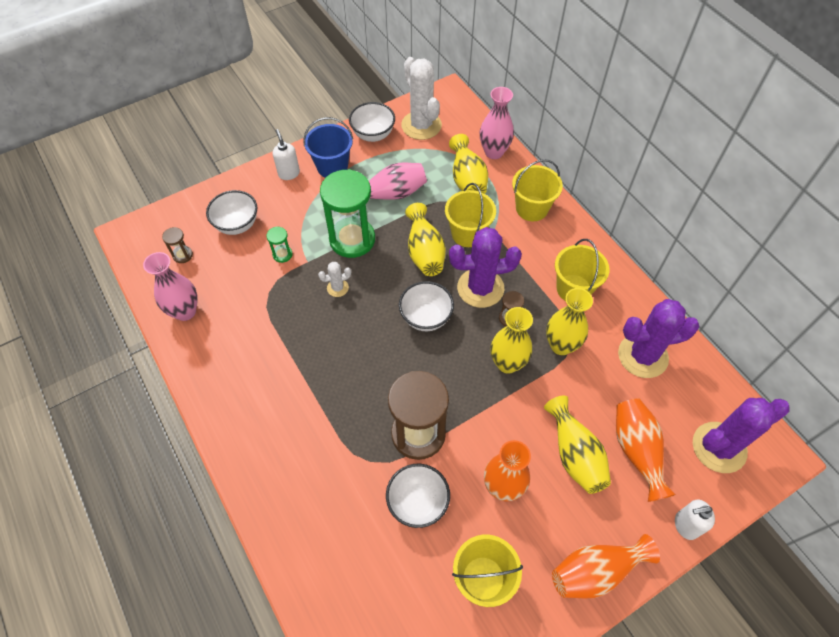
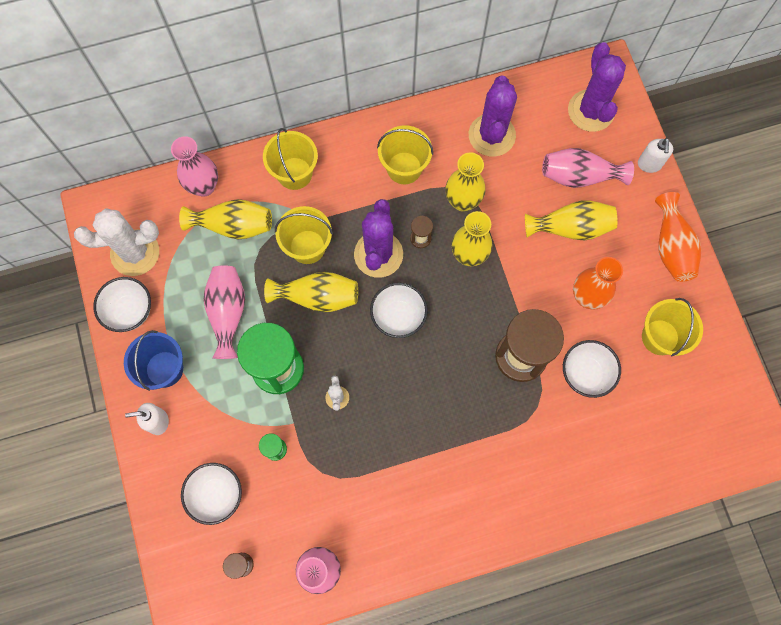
camera: 75 degrees left, 15 degrees up
orange vase [616,398,676,502] -> pink vase [542,148,634,188]

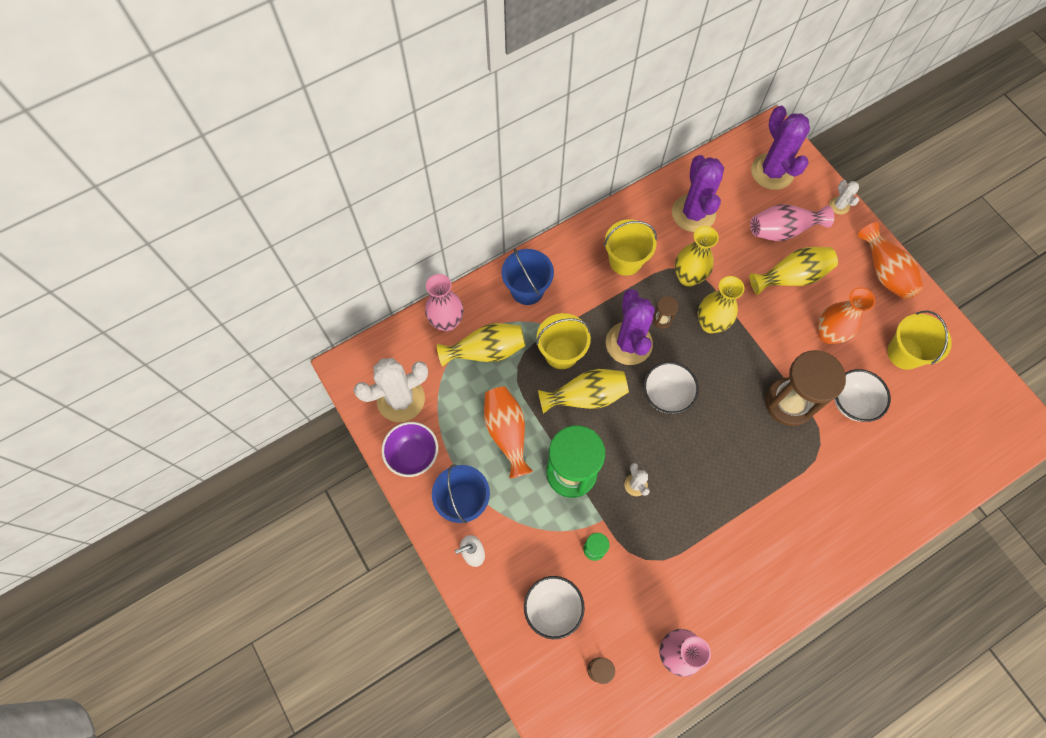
camera: 15 degrees left, 5 degrees down
white bowl [93,277,151,332] -> purple bowl [381,422,438,477]
pink vase [204,266,245,359] -> orange vase [484,386,533,479]
yellow bucket [263,128,318,190] -> blue bucket [502,248,554,305]
white soap dispenser [638,138,673,173] -> white cactus [829,180,859,214]

